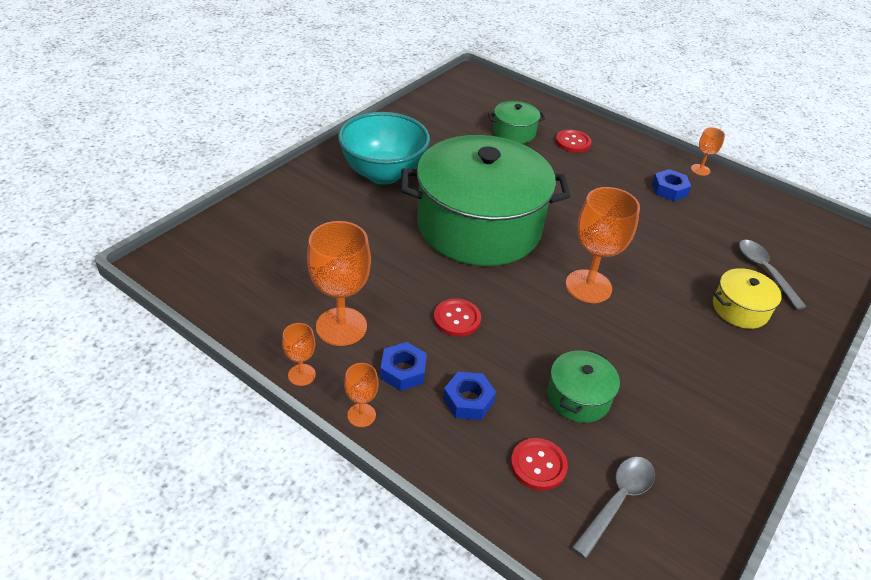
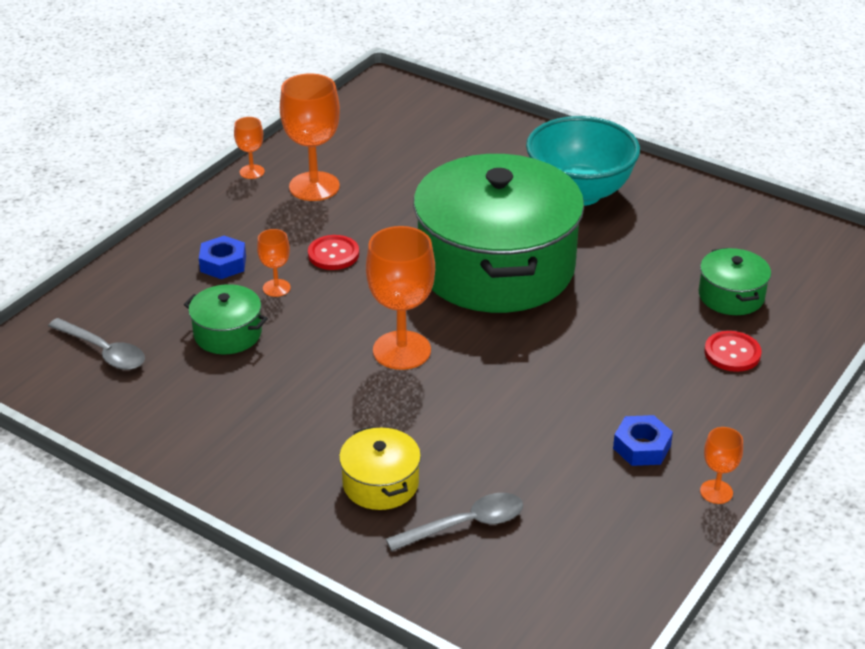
camera: 90 degrees right, 5 degrees down
orange goblet [344,363,379,427] -> orange goblet moved to [257,229,291,297]
blue nut [380,342,427,391] -> none
red button [511,438,568,491] -> none

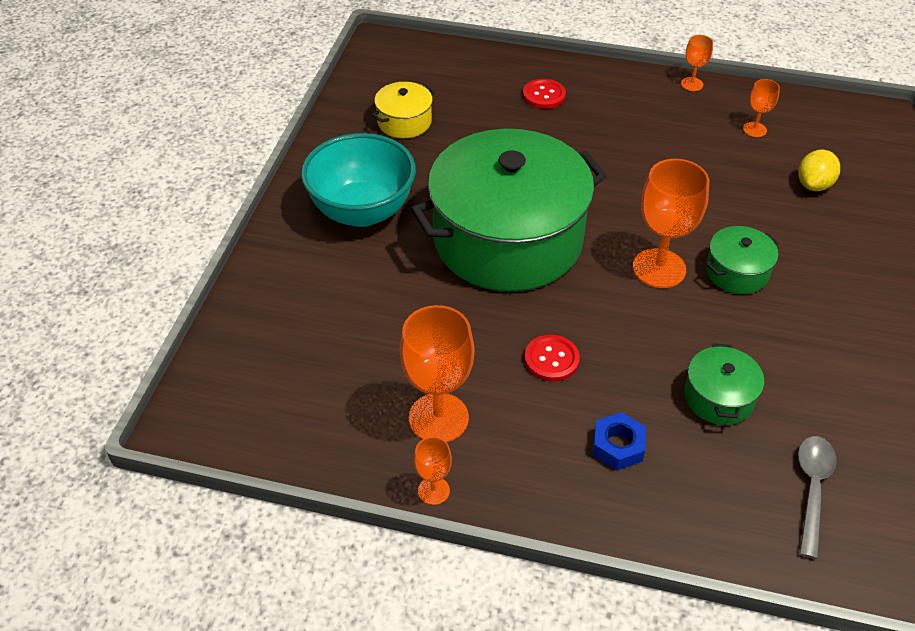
camera: 110 degrees left, 10 degrees up
orange goblet [257,229,291,297] -> orange goblet moved to [743,79,780,137]
yellow pot [339,426,421,510] -> yellow pot moved to [372,82,435,138]
grey spoon [386,493,523,551] -> yellow lemon [798,150,840,191]
blue nut [613,415,673,466] -> none
green pot [699,248,771,315] -> green pot moved to [706,226,779,294]

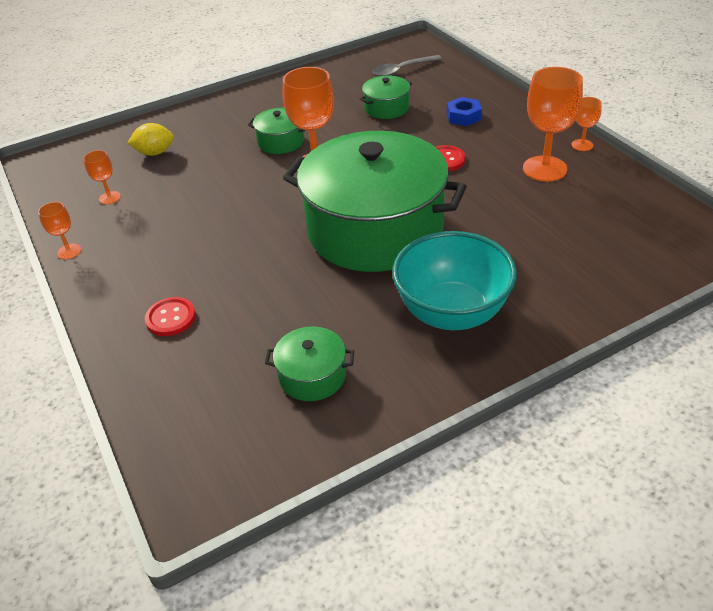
camera: 130 degrees left, 5 degrees down
yellow pot [372,82,435,138] -> green pot [265,326,354,401]

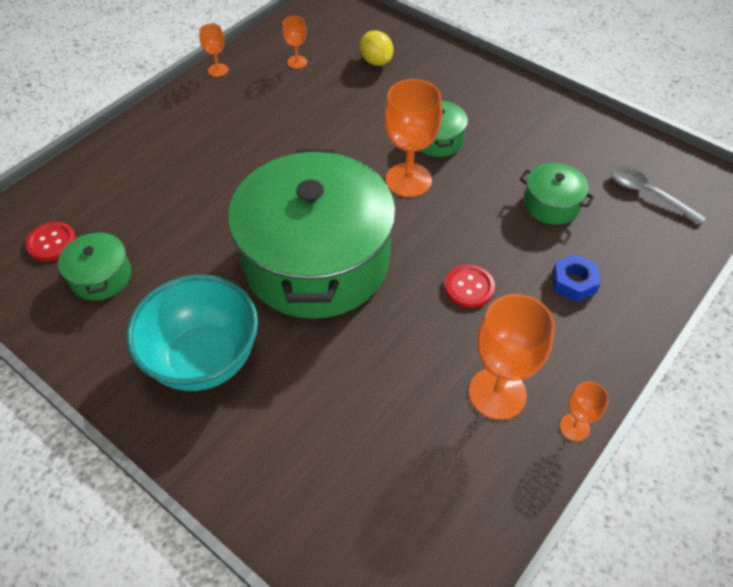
camera: 65 degrees right, 10 degrees up
red button [145,297,196,336] -> red button moved to [25,222,76,261]

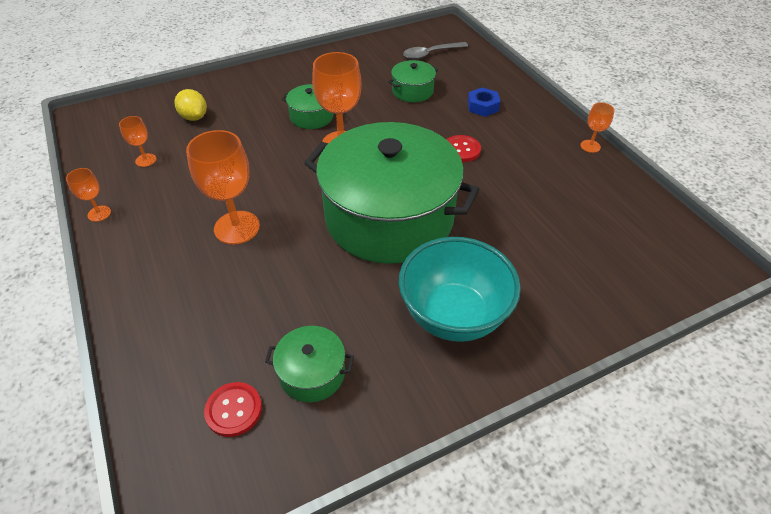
camera: 65 degrees left, 5 degrees down
yellow lemon [360,30,393,66] -> yellow lemon turned 60 degrees clockwise [175,89,207,121]
orange goblet [469,294,555,420] -> orange goblet moved to [186,130,260,245]

